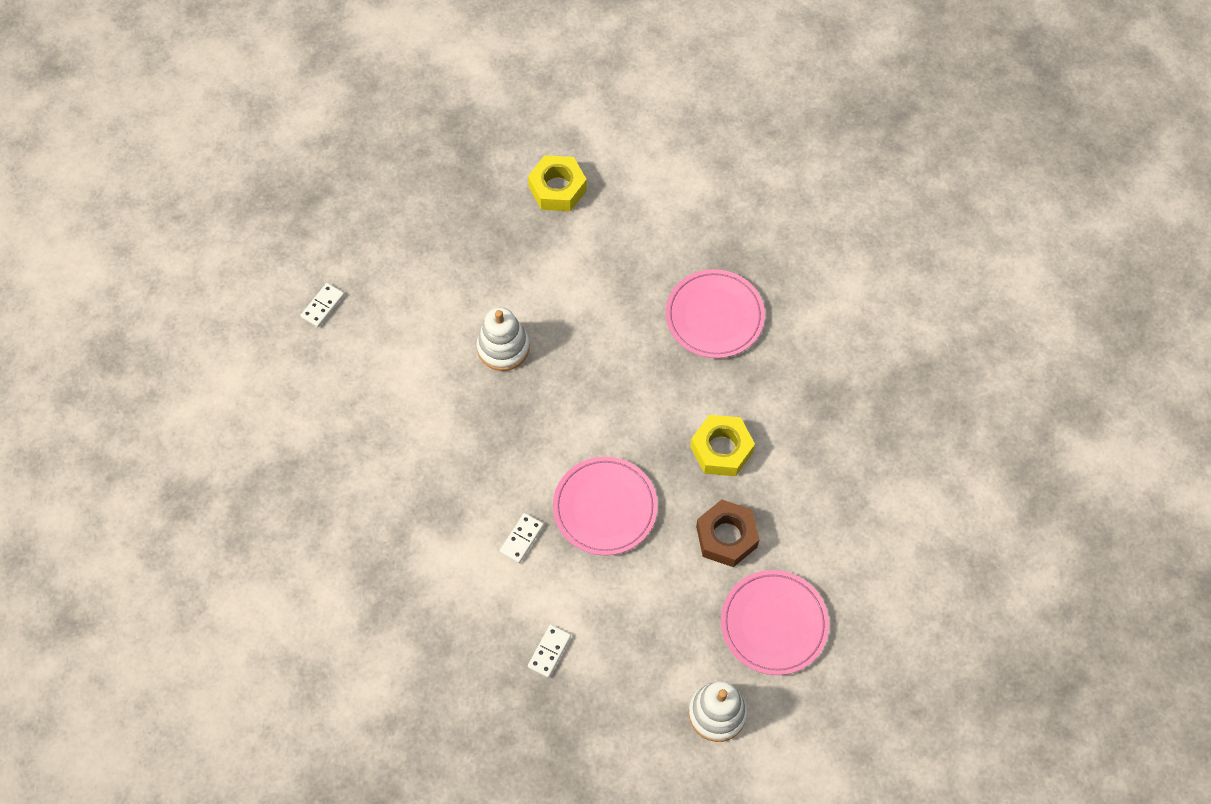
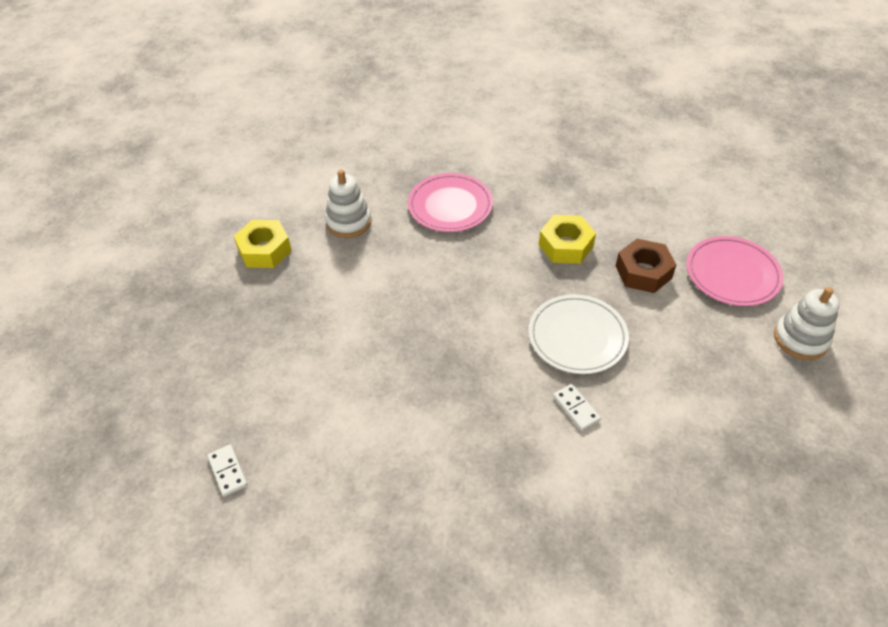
camera: 60 degrees left, 15 degrees down
white stacking toy [477,307,530,371] -> white stacking toy moved to [325,169,371,238]
white domino [528,624,571,678] -> none
pink plate [553,456,658,556] -> white plate [528,294,629,374]

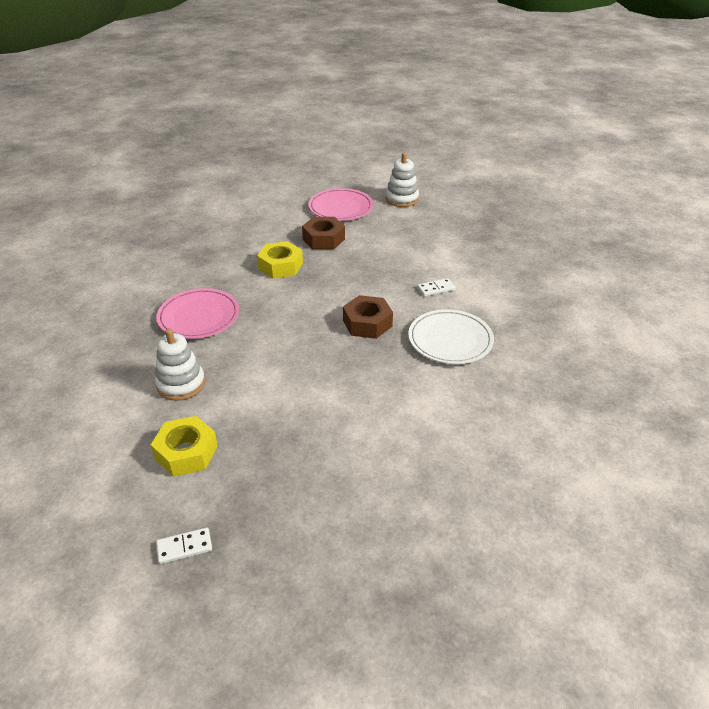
camera: 80 degrees left, 10 degrees down
white domino [207,445,247,497] -> white domino moved to [156,527,212,564]
white plate [528,294,629,374] -> white plate moved to [408,309,494,364]
none -> brown nut [343,295,393,339]

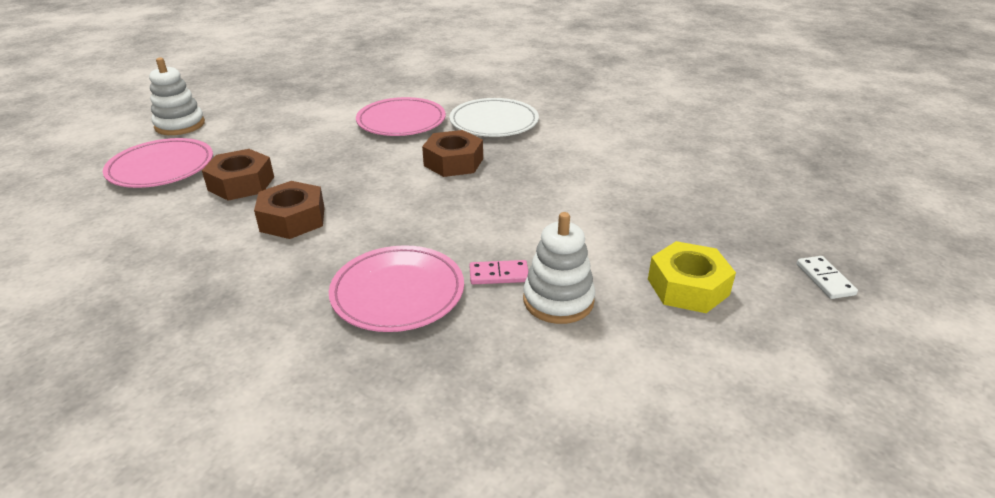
camera: 85 degrees left, 5 degrees down
yellow nut [257,241,303,279] -> brown nut [254,181,325,239]
white domino [417,278,456,297] -> pink plate [356,97,446,136]
none -> pink domino [469,260,528,284]

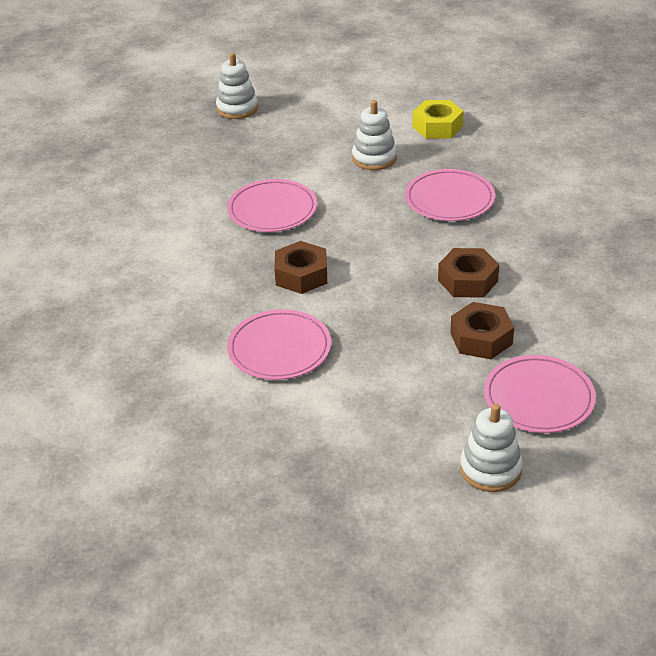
camera: 135 degrees left, 5 degrees up
white plate [449,98,539,137] -> none
pink domino [469,260,528,284] -> none
yellow nut [648,241,736,313] -> yellow nut moved to [413,100,464,139]
white domino [797,256,858,299] -> white stacking toy [216,53,258,119]
none -> pink plate [227,179,317,232]

